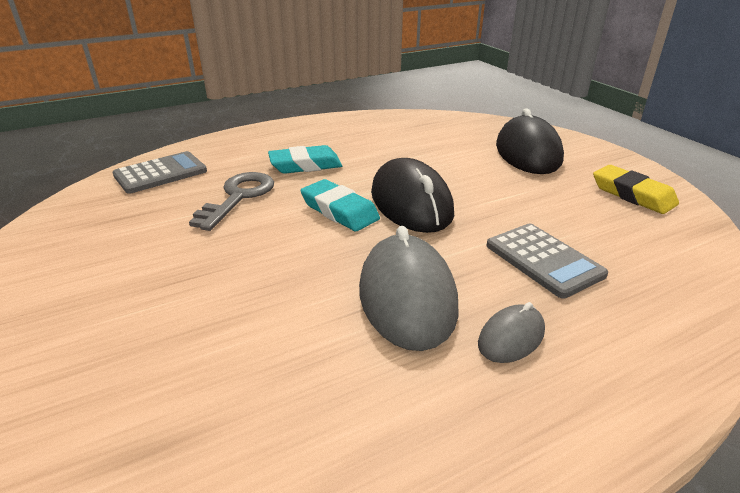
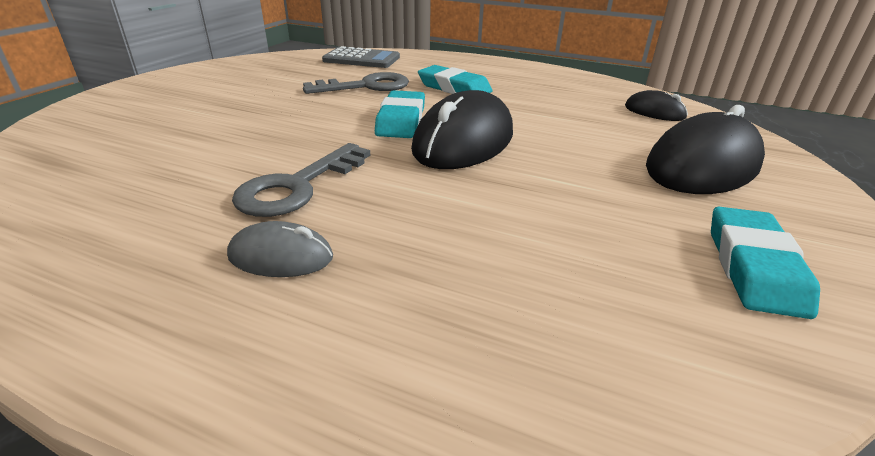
camera: 50 degrees right, 0 degrees up
grey mouse [359,226,458,351] -> grey key [232,143,370,217]
grey calculator [486,223,608,299] -> none
yellow eraser [593,165,679,214] -> turquoise eraser [711,207,820,319]
none -> black mouse [625,90,688,121]

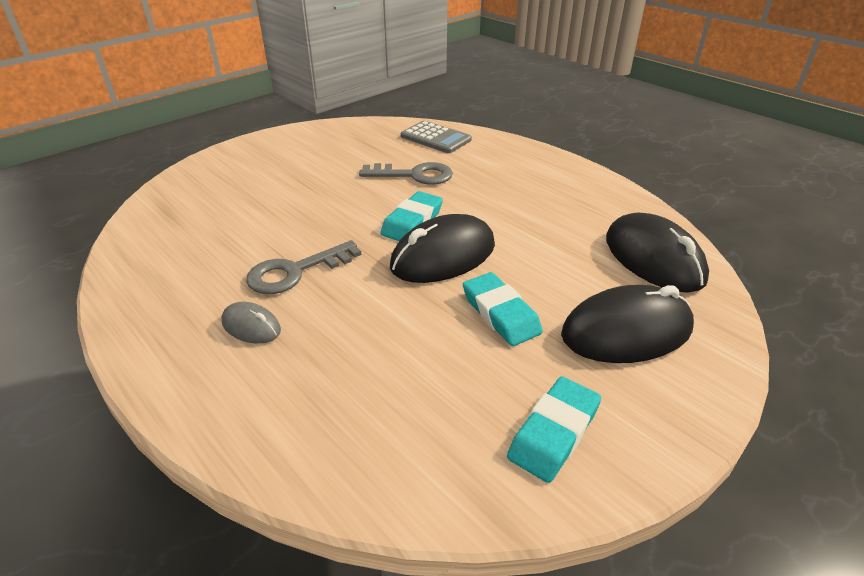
camera: 25 degrees right, 5 degrees up
turquoise eraser [418,65,493,94] -> turquoise eraser moved to [463,272,543,346]
black mouse [625,90,688,121] -> black mouse [606,212,709,293], size x1.98

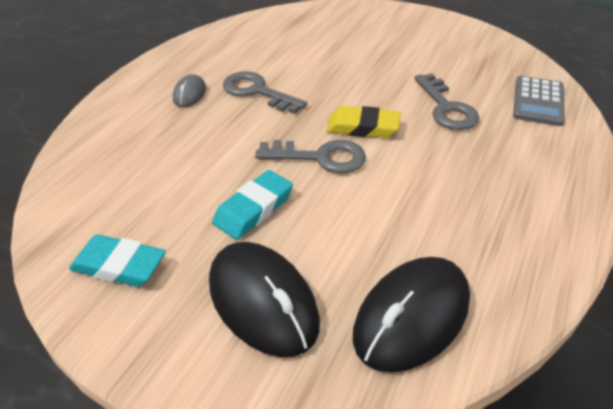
camera: 70 degrees right, 5 degrees up
turquoise eraser [380,191,443,241] -> yellow eraser [326,106,400,138]
black mouse [390,214,495,283] -> grey key [255,140,366,173]

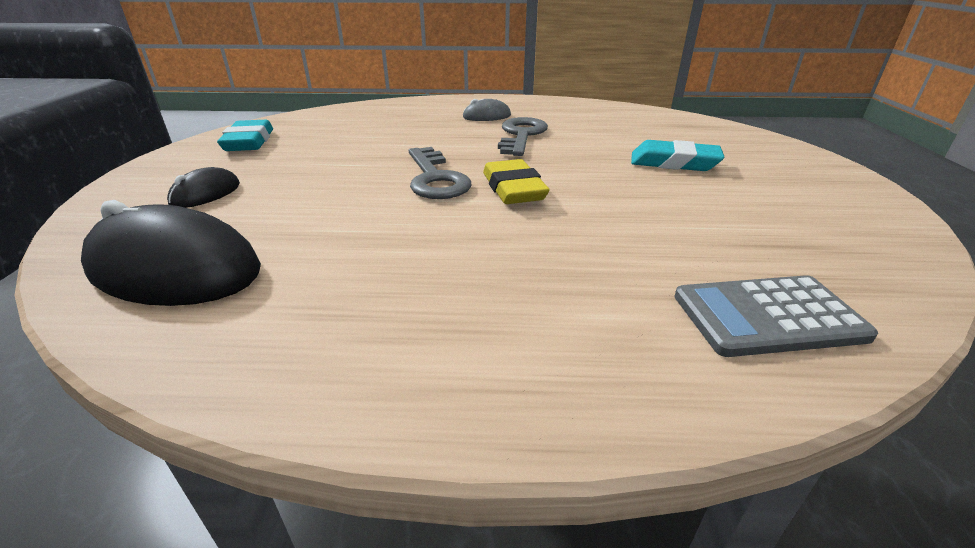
camera: 65 degrees right, 10 degrees down
black mouse [209,242,320,357] -> black mouse [167,167,240,208], size x0.50
turquoise eraser [212,170,293,240] -> turquoise eraser moved to [631,140,724,171]
grey key [415,74,479,130] -> none

